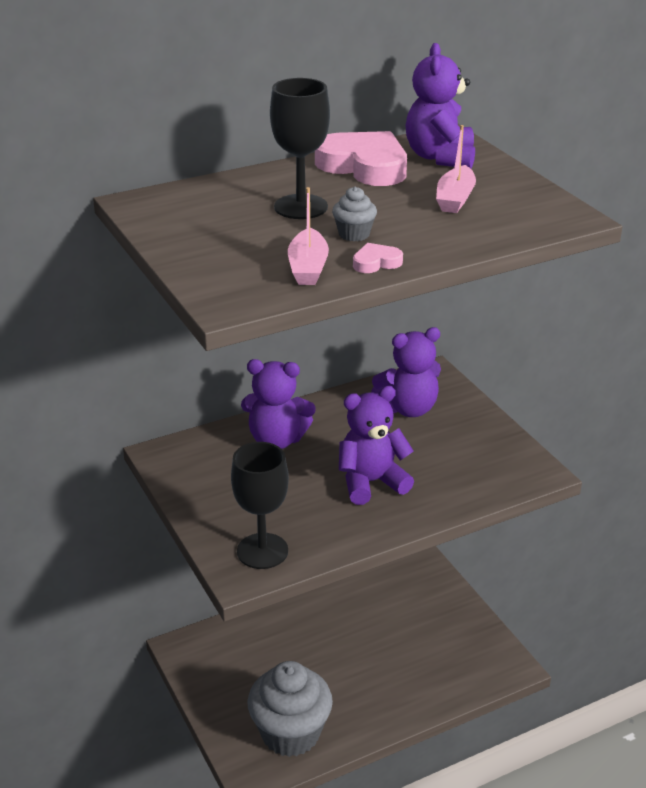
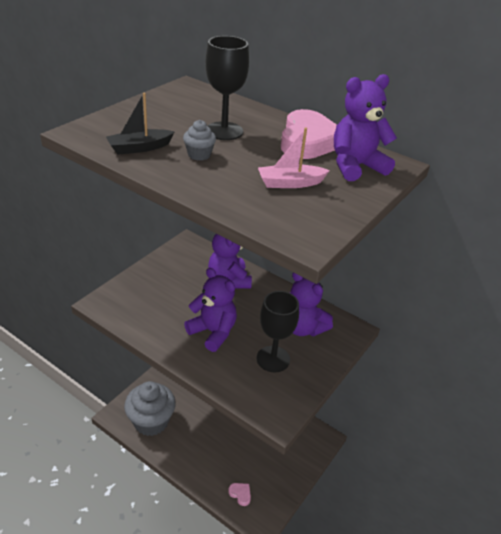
camera: 60 degrees right, 5 degrees up
black goblet [231,442,289,569] -> black goblet moved to [257,291,299,372]
pink boat [288,187,329,285] -> black boat [106,93,175,154]
pink heart [353,243,403,273] -> pink heart moved to [228,483,251,506]

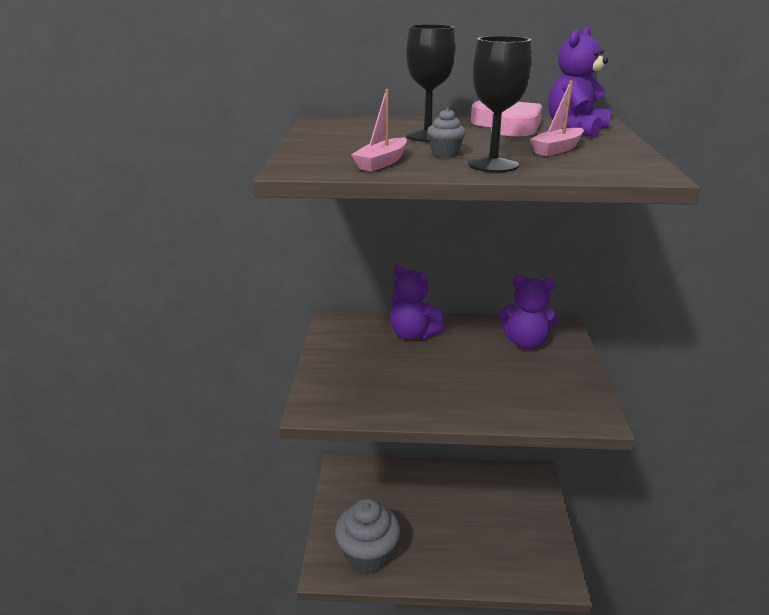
camera: 30 degrees left, 10 degrees down
black boat [106,93,175,154] -> pink boat [351,89,407,172]
purple teddy bear [184,268,237,352] -> none
pink heart [228,483,251,506] -> none
black goblet [257,291,299,372] -> black goblet moved to [468,36,532,173]

